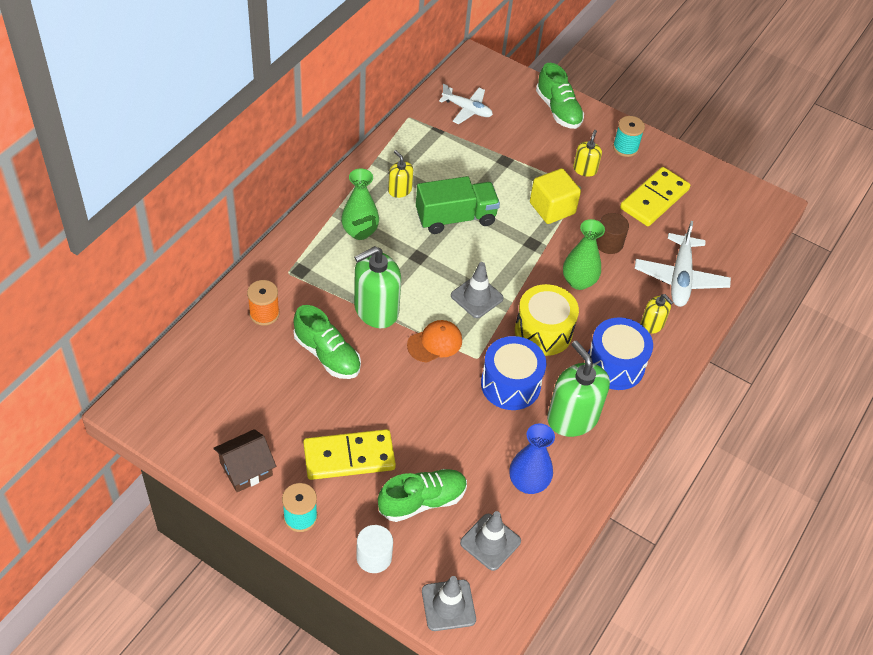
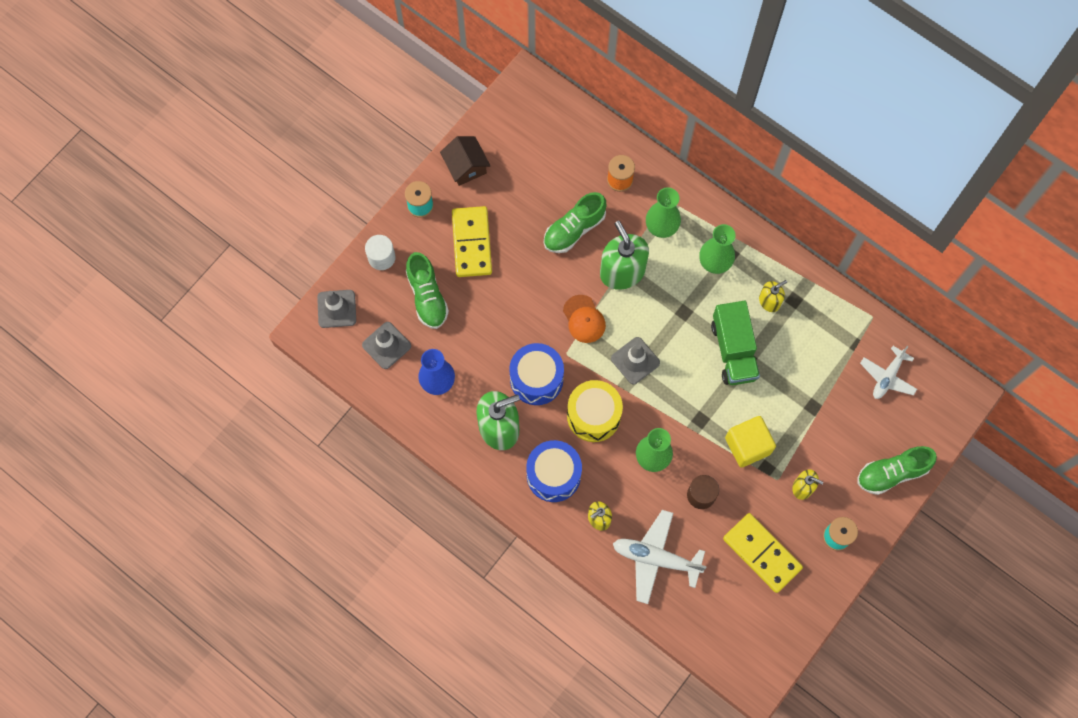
camera: 100 degrees right, 20 degrees up
none -> green vase [646,187,681,238]

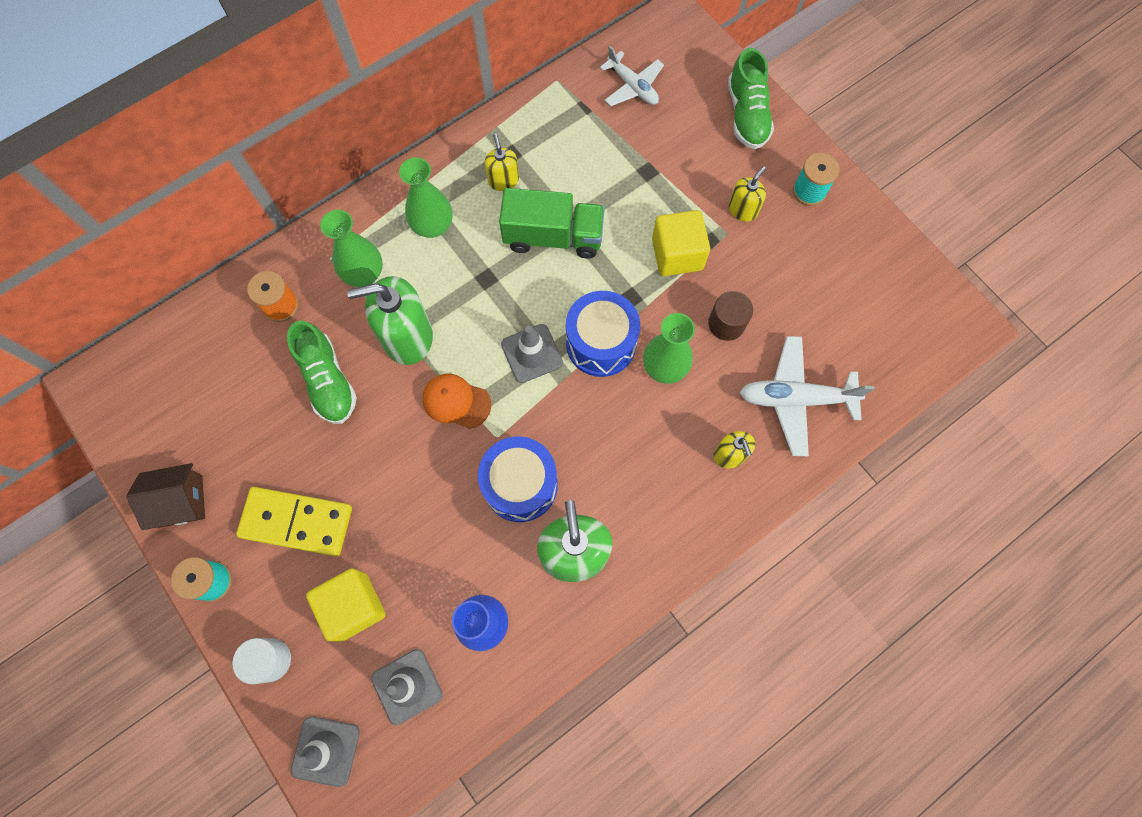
camera: 75 degrees left, 0 degrees up
green shoe [406,252,449,329] -> yellow cube [306,568,385,641]
blue drum [526,440,582,502] -> blue drum moved to [566,291,640,377]
orange cap [563,295,606,343] -> orange cap turned 150 degrees counterclockwise [423,374,491,429]
yellow drum [567,380,623,442] -> none
white plane [613,510,707,604] -> white plane turned 60 degrees clockwise [740,336,875,456]
yellow domino [723,513,803,593] -> none

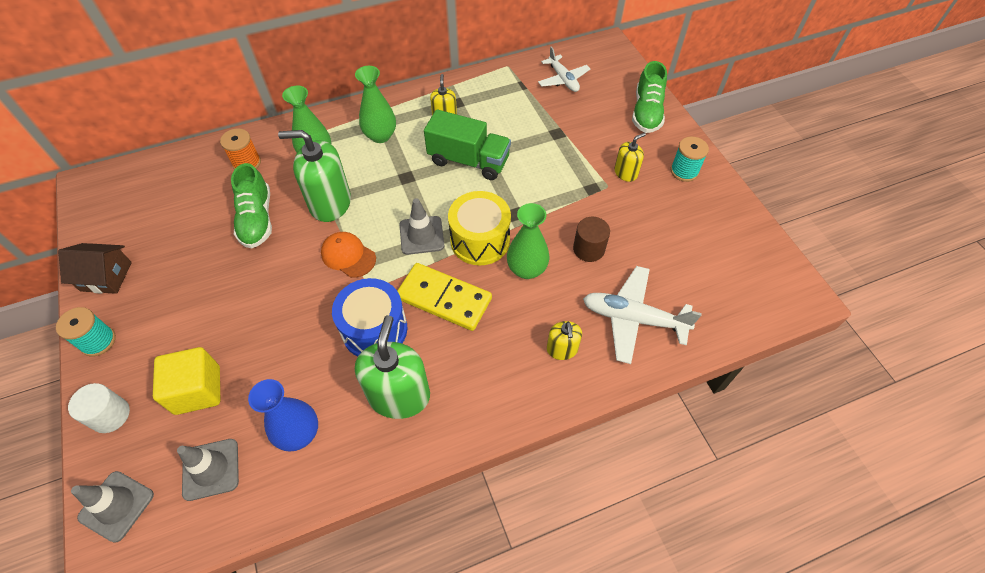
camera: 15 degrees right, 15 degrees down
yellow domino [236,487,352,556] -> yellow domino moved to [397,263,492,331]
blue drum [566,291,640,377] -> yellow drum [448,191,511,265]
yellow cube [652,210,710,276] -> none

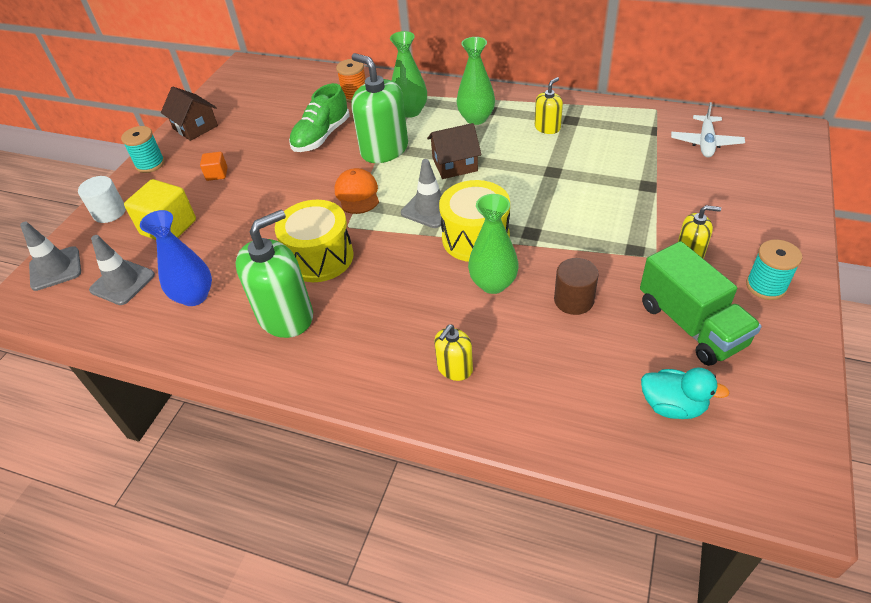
camera: 45 degrees right, 10 degrees down
blue drum [332,278,407,357] -> yellow drum [275,200,354,282]
yellow domino [397,263,492,331] -> none
green truck [424,109,511,180] -> green truck moved to [640,241,762,366]
white plane [583,266,702,364] -> none
green shoe [632,61,667,133] -> none
none -> orange cube [200,152,227,181]
none -> brown house [427,123,482,179]
none -> turquoise duck [641,368,729,419]

